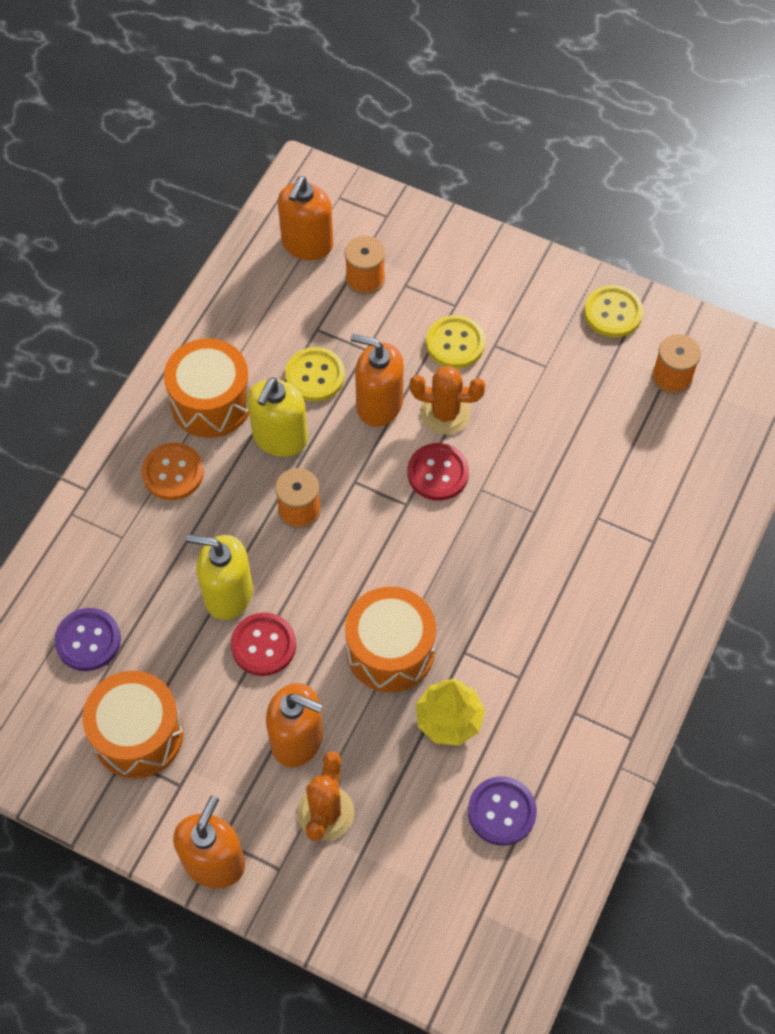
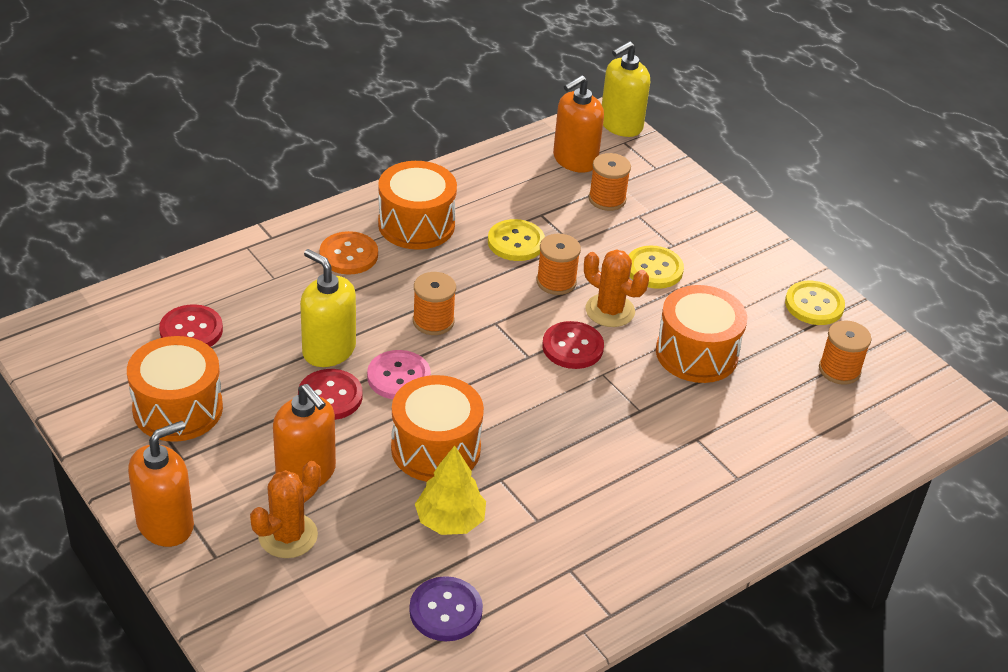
camera: 25 degrees right, 20 degrees down
purple button [54,608,121,671] -> red button [159,304,223,347]
yellow soap dispenser [247,377,308,457] -> yellow soap dispenser moved to [602,41,650,137]
orange soap dispenser [351,334,404,427] -> orange spool [536,234,581,295]
none -> pink button [367,350,431,399]
none -> orange drum [656,285,748,383]

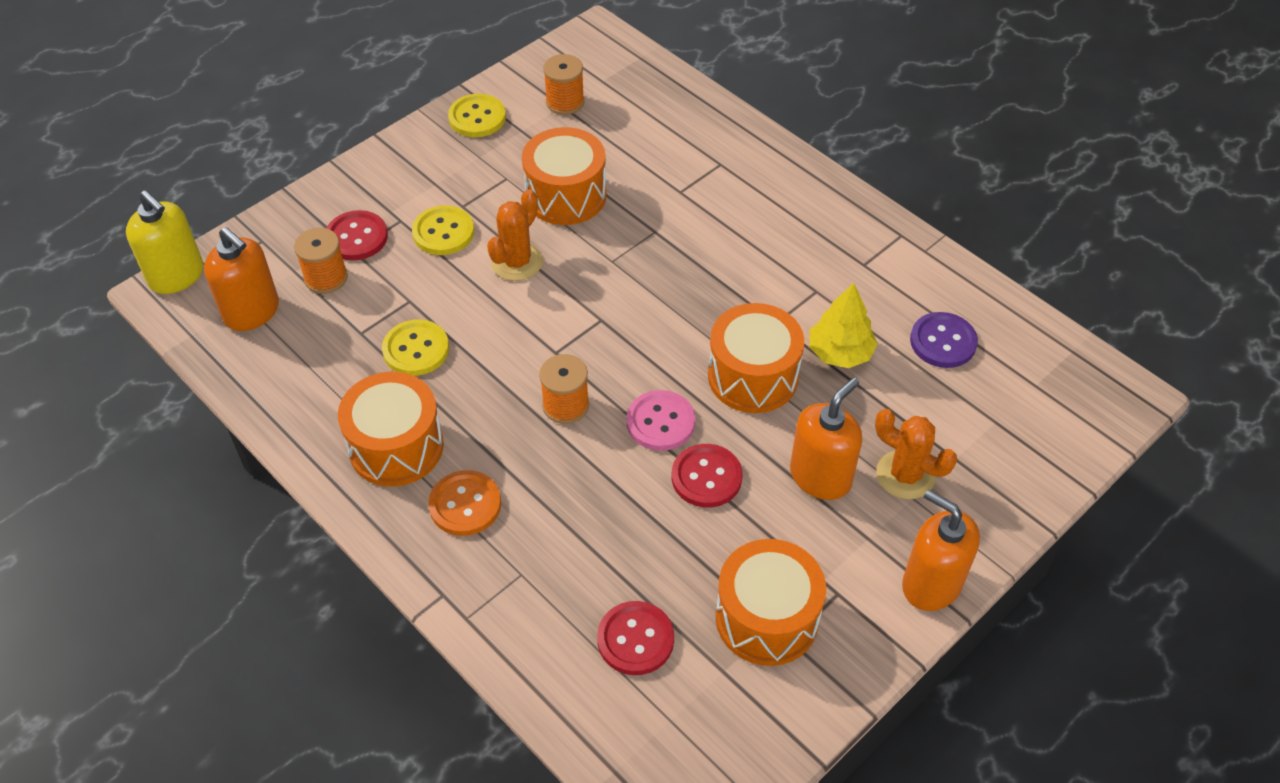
camera: 95 degrees left, 10 degrees up
yellow soap dispenser [300,249,356,367] -> none
orange spool [536,234,581,295] -> none
red button [542,321,604,369] -> red button moved to [326,210,388,260]

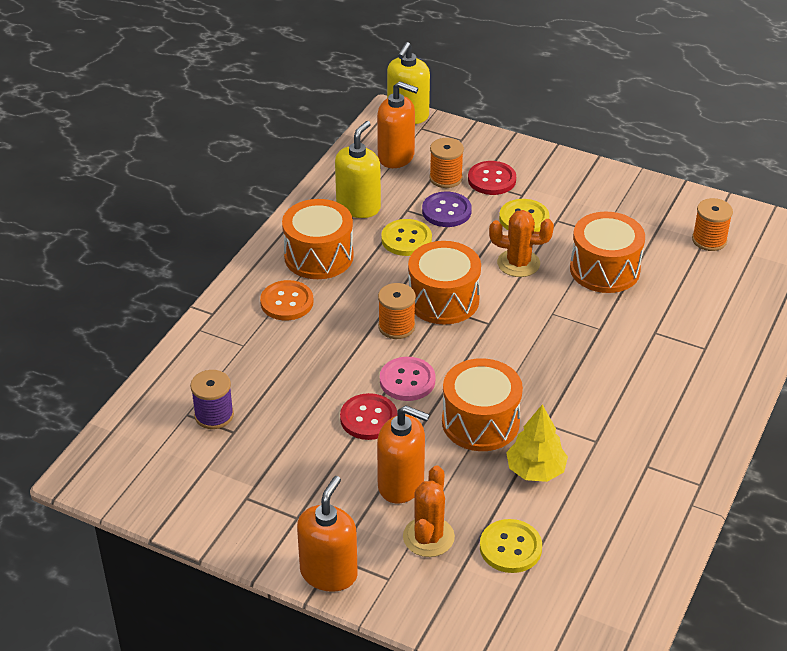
camera: 70 degrees right, 10 degrees down
orange soap dispenser [204,227,279,331] -> orange soap dispenser turned 90 degrees counterclockwise [377,81,418,168]
yellow button [448,94,506,137] -> yellow button moved to [480,519,542,573]
red button [597,601,674,675] -> purple spool [190,370,234,429]
orange drum [716,539,826,666] -> orange drum moved to [408,241,481,325]
purple button [910,312,978,368] -> purple button moved to [422,192,472,227]
none -> yellow soap dispenser [335,121,381,218]

